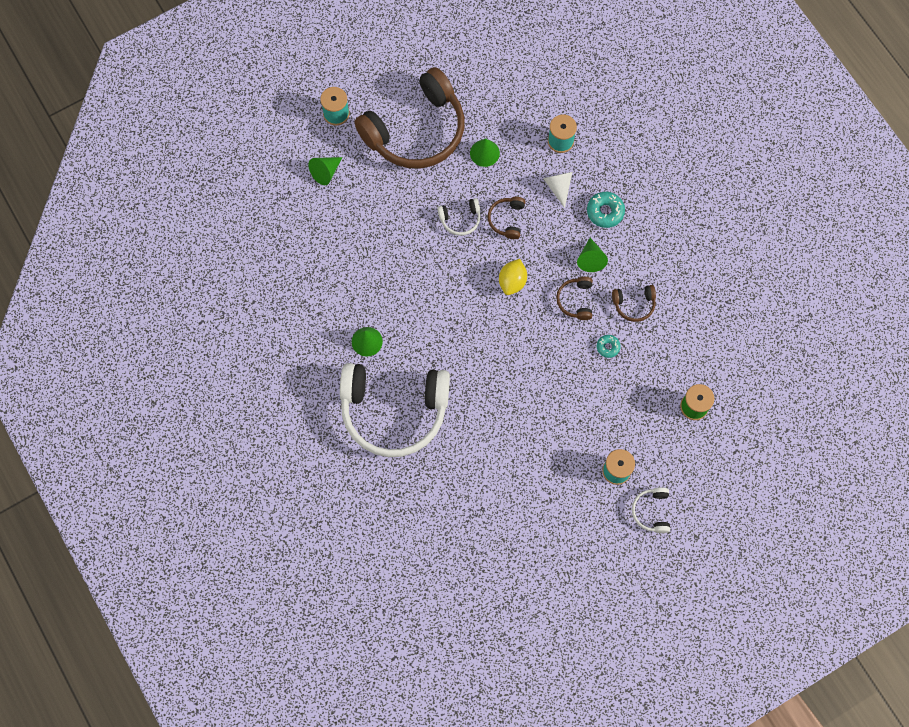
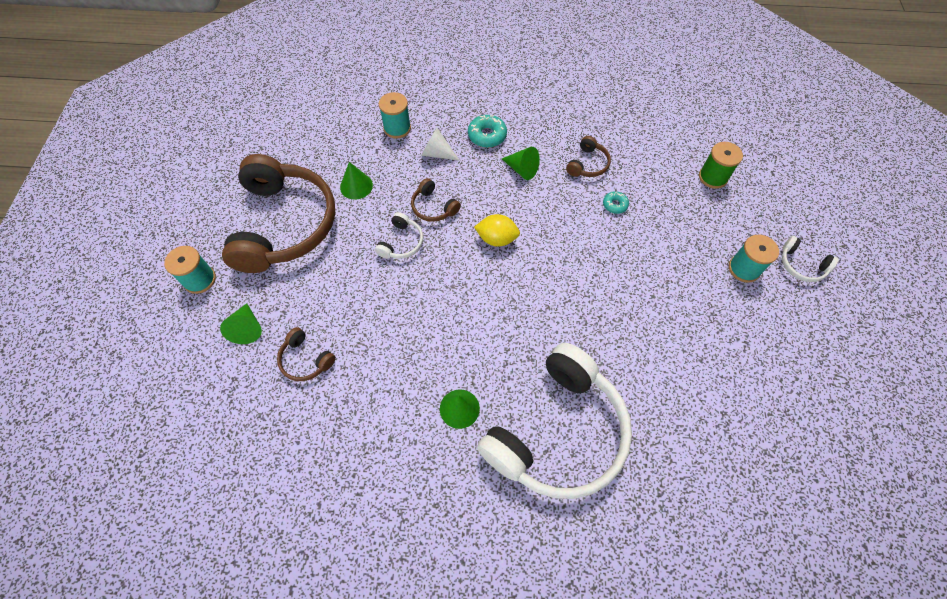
camera: 55 degrees left, 10 degrees down
yellow lemon [499,259,527,295] -> yellow lemon turned 45 degrees counterclockwise [474,214,520,247]
brown headphones [556,277,593,320] -> brown headphones moved to [277,327,336,381]

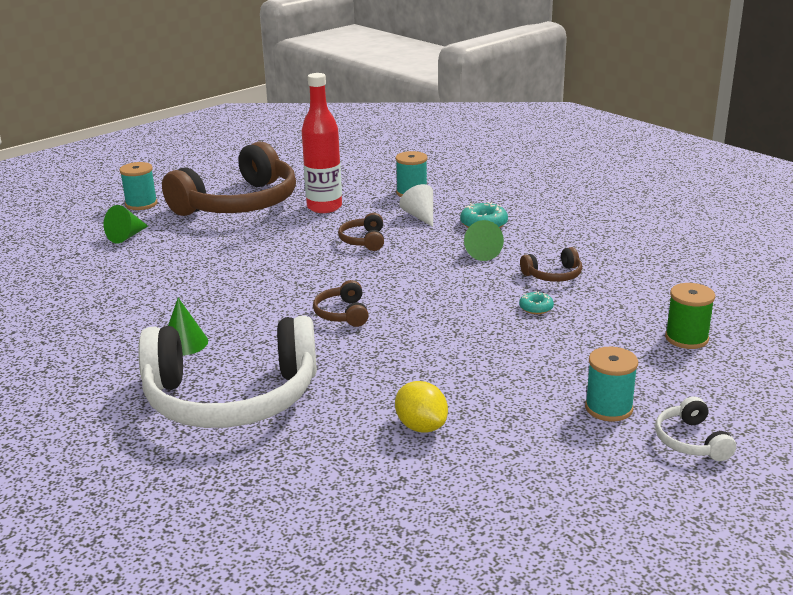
camera: 45 degrees right, 35 degrees down
brown headphones [277,327,336,381] -> brown headphones moved to [313,280,369,327]
green cone [340,162,373,200] -> red bottle [302,73,342,213]
white headphones [375,212,423,259] -> none
yellow lemon [474,214,520,247] -> yellow lemon moved to [395,381,448,432]

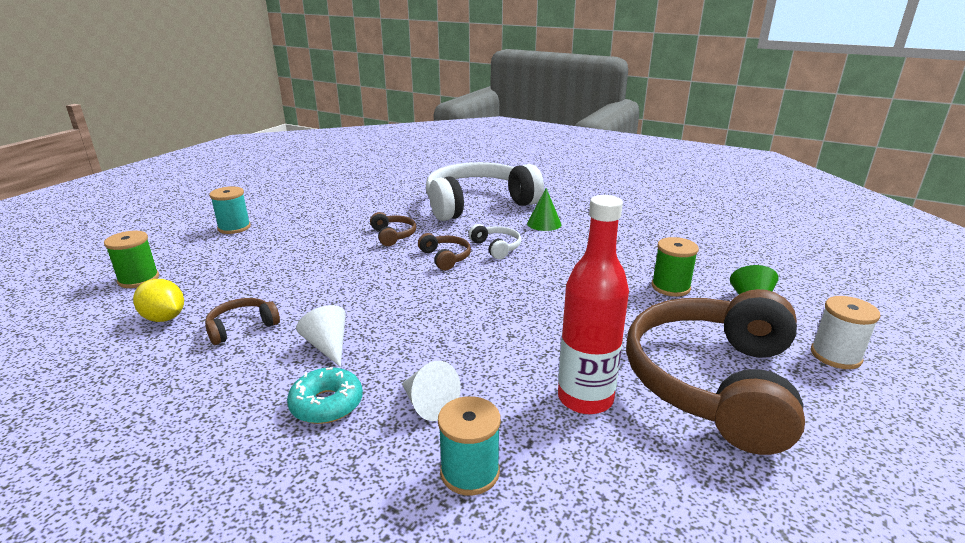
camera: 160 degrees right, 0 degrees up
turquoise spool [119,162,157,210] -> white spool [811,296,881,369]
brown headphones [338,213,384,251] -> brown headphones moved to [370,212,416,246]
yellow lemon [395,381,448,432] -> yellow lemon moved to [133,279,184,322]
green cone [464,220,504,261] -> white cone [296,305,346,367]
turquoise donut [519,291,554,314] -> none
white headphones [655,397,736,461] -> white headphones moved to [469,224,521,259]
none -> green spool [651,237,699,296]

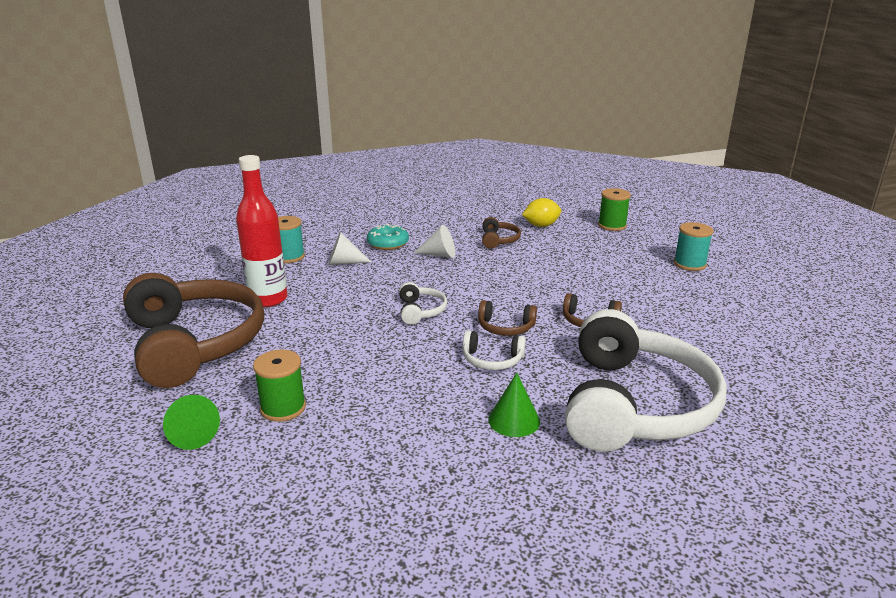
camera: 130 degrees right, 0 degrees up
white spool [811,296,881,369] -> none
none -> white headphones [399,282,447,325]

